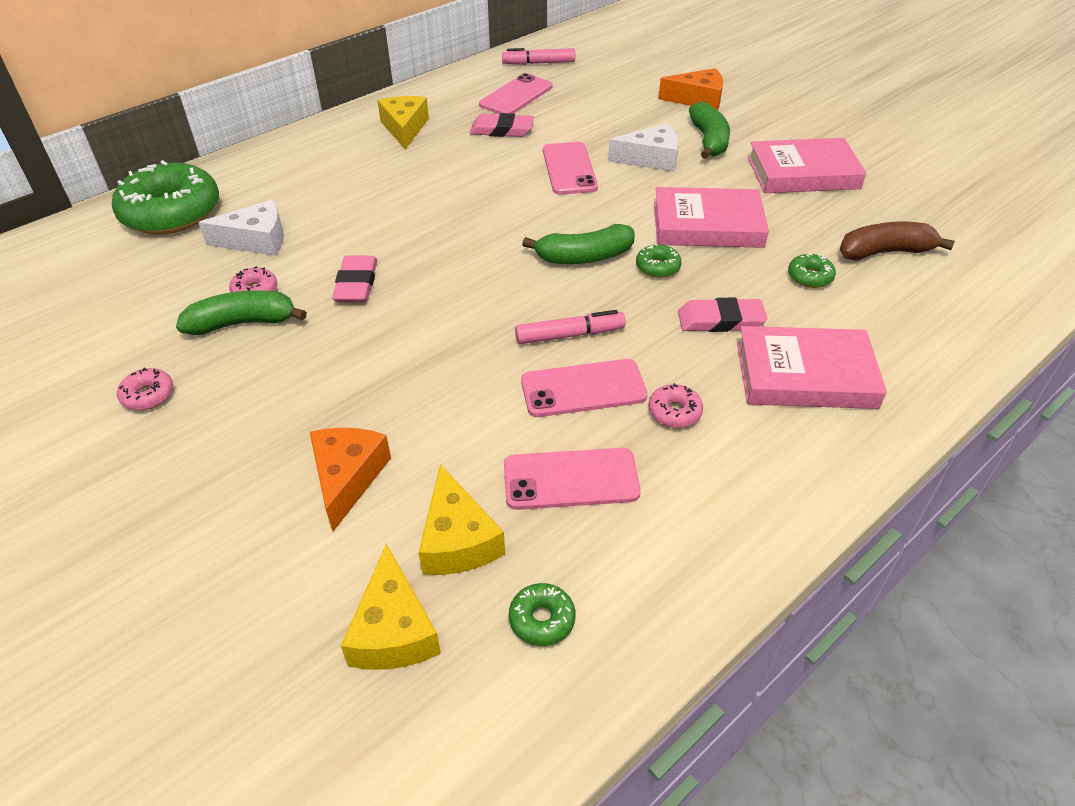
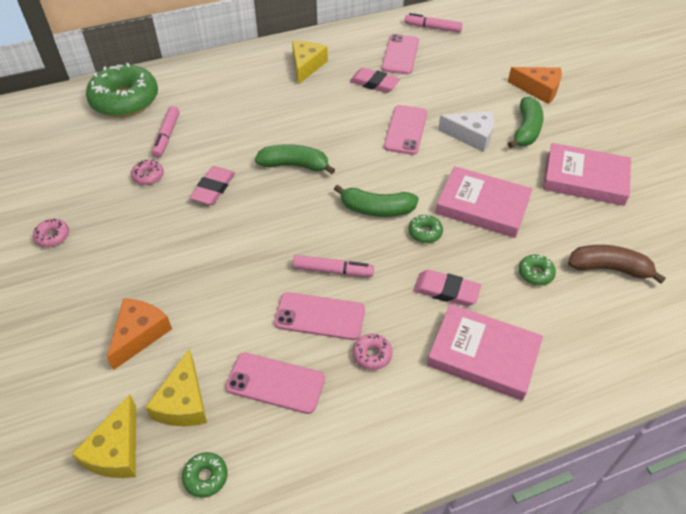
camera: 20 degrees right, 5 degrees up
green banana [176,291,307,335] -> green banana moved to [255,144,335,175]
white cheese [198,200,284,256] -> pink marker [152,106,180,158]
pink phone [479,73,552,114] -> pink phone turned 45 degrees counterclockwise [382,34,419,74]

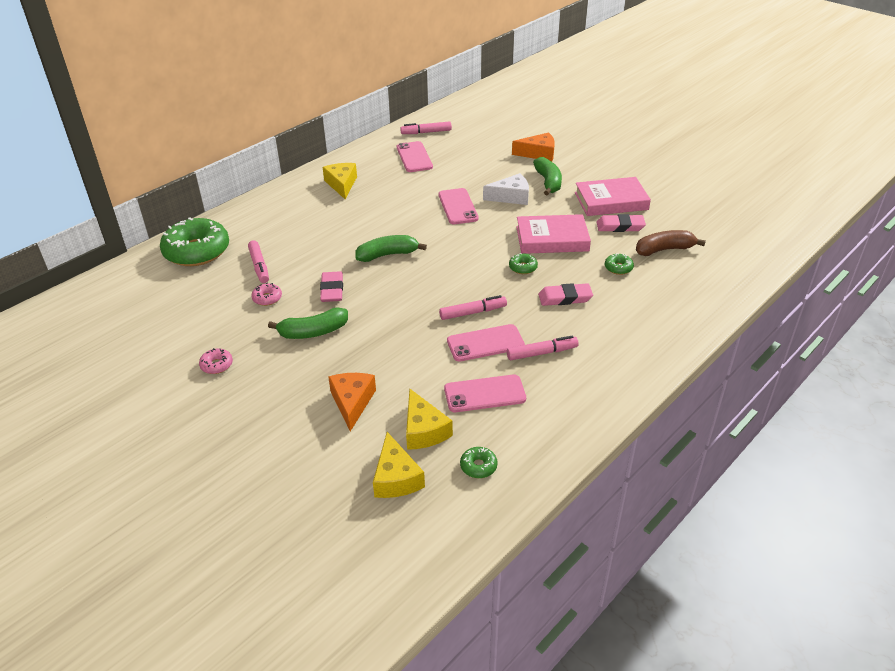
camera: 25 degrees left, 10 degrees down
green banana [334,184,419,217] -> green banana moved to [268,307,348,339]
pink eraser [350,68,400,93] -> pink eraser moved to [596,214,646,232]
pink donut [353,334,393,370] -> pink marker [507,336,579,360]
pink book [427,304,543,401] -> none

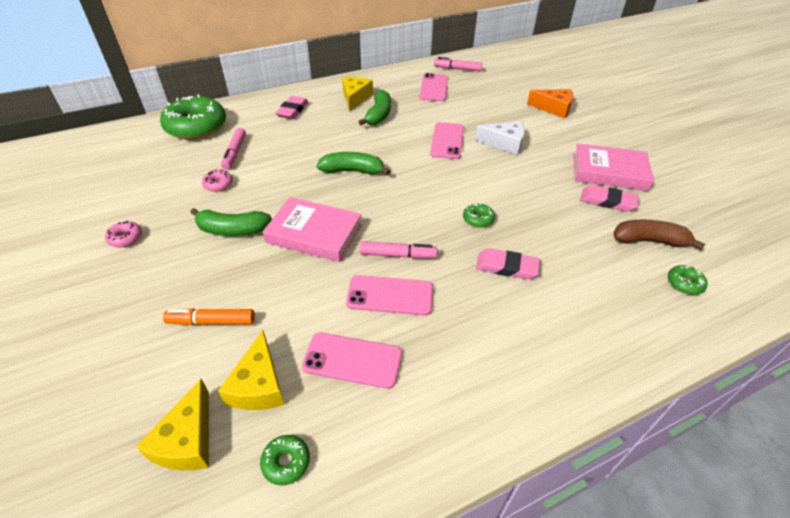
camera: 20 degrees right, 5 degrees up
pink eraser [320,271,343,302] -> pink eraser moved to [275,96,308,119]
orange cheese [328,373,376,431] -> orange marker [163,308,255,325]
pink marker [507,336,579,360] -> none
pink book [516,214,591,254] -> pink book moved to [263,197,362,262]
green banana [533,157,562,195] -> green banana moved to [358,90,391,125]
green donut [605,253,634,275] -> green donut moved to [668,265,708,295]

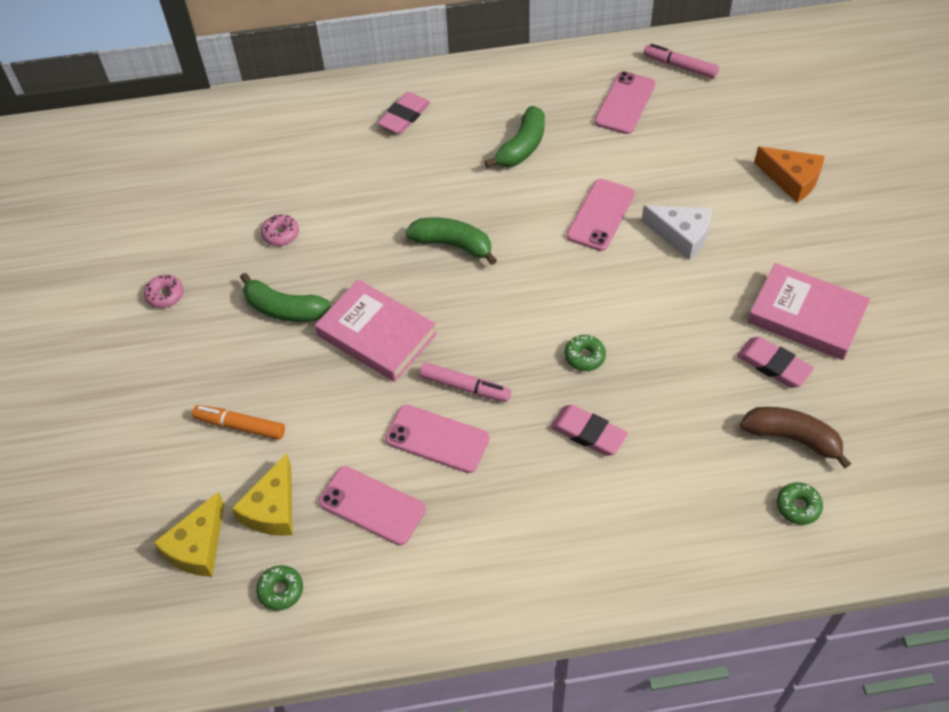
camera: 20 degrees right, 10 degrees up
green donut [160,94,226,140] -> none
pink marker [221,128,246,170] -> none
yellow cheese [342,77,373,111] -> none

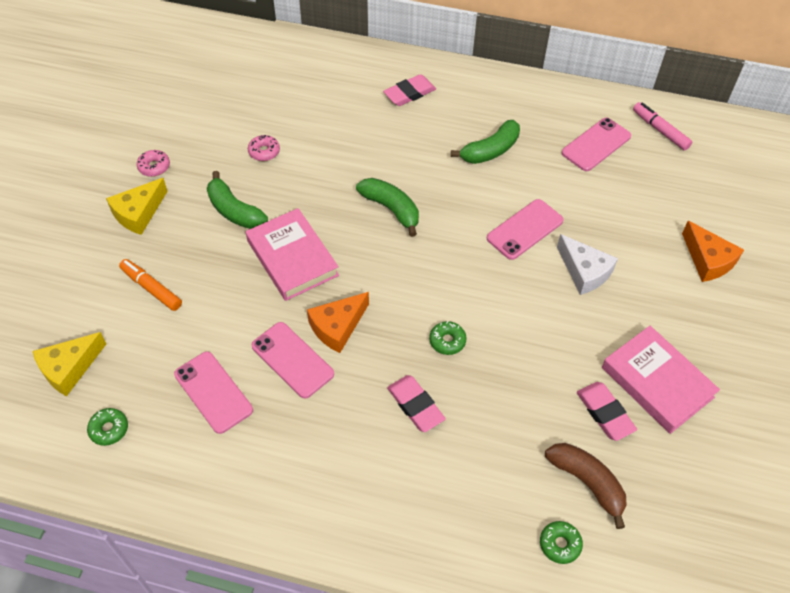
camera: 20 degrees right, 0 degrees up
yellow cheese [231,453,293,536] -> yellow cheese moved to [106,178,168,235]
pink marker [420,362,511,402] -> orange cheese [307,292,369,353]

